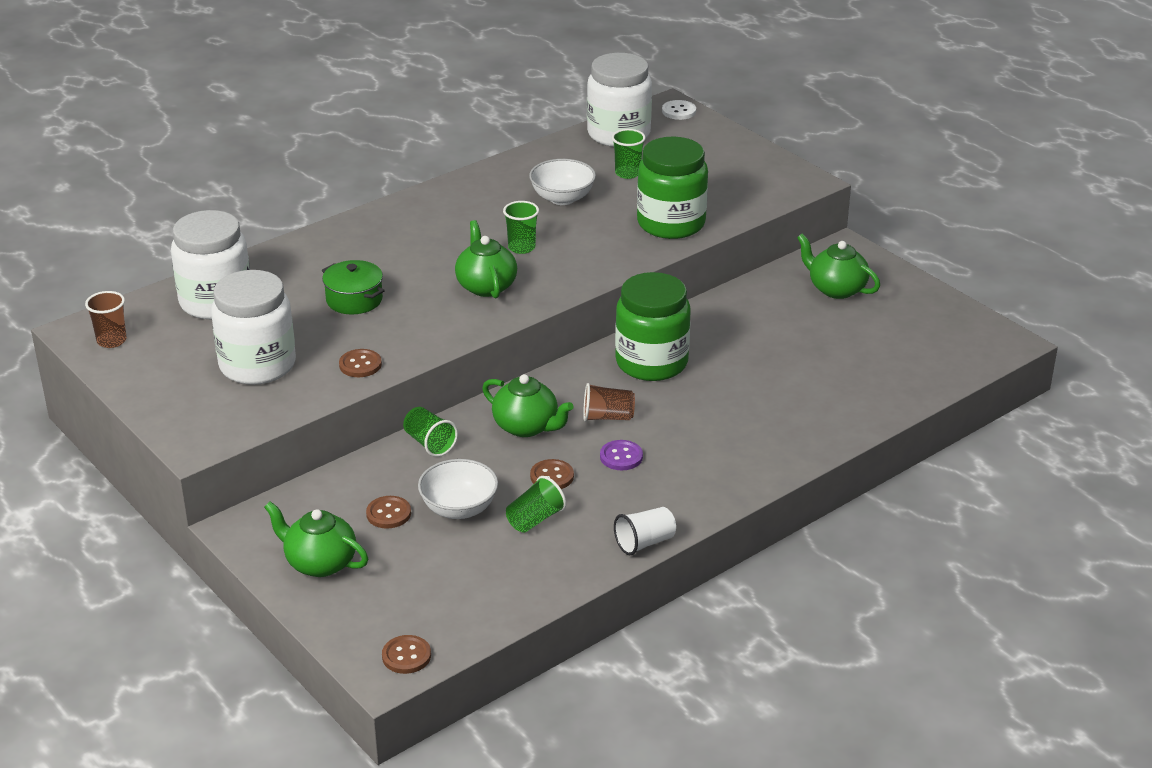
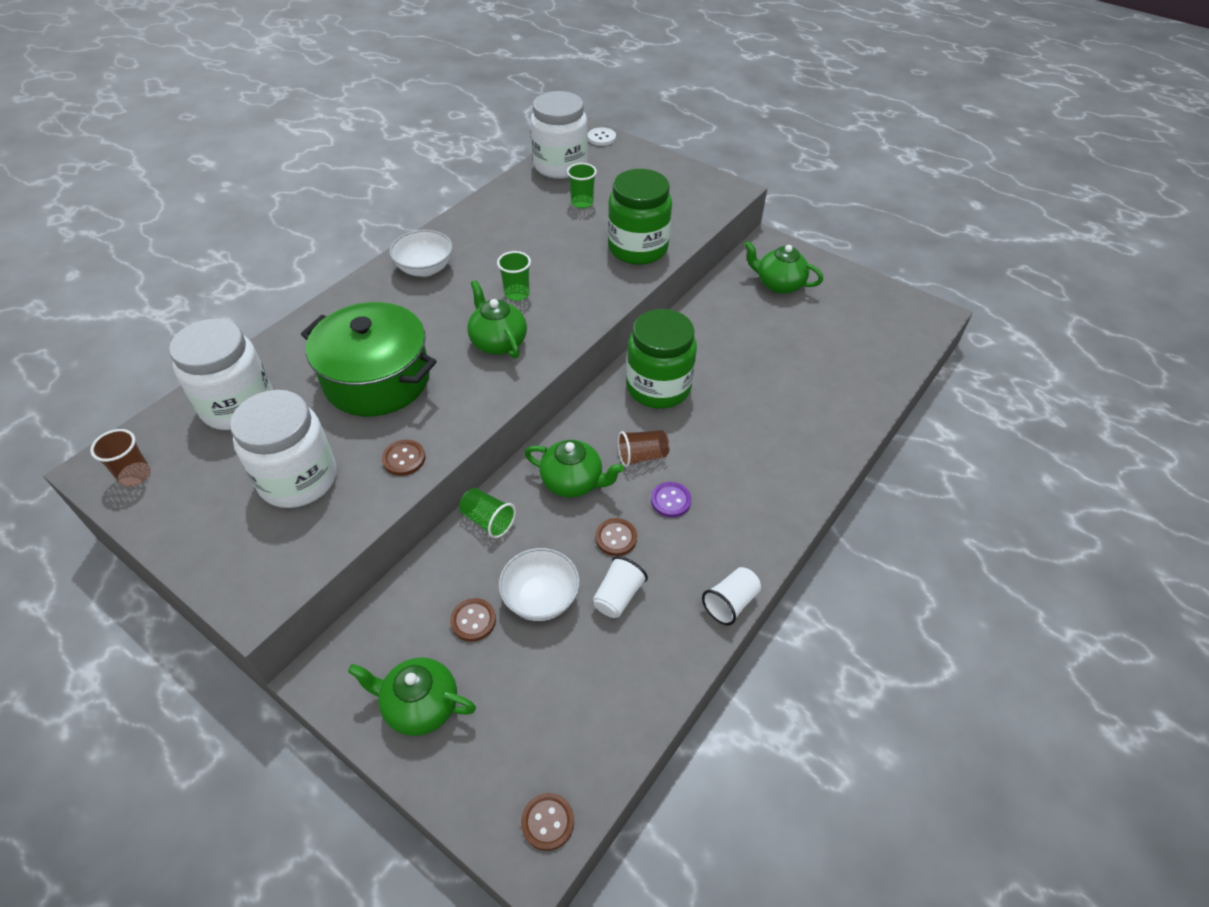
camera: 15 degrees left, 15 degrees up
green pot [322,260,385,314] -> green pot [301,302,437,416], size x1.93
green cup [506,476,566,533] -> white cup [592,556,648,618]
white bowl [529,159,596,205] -> white bowl moved to [390,230,453,277]

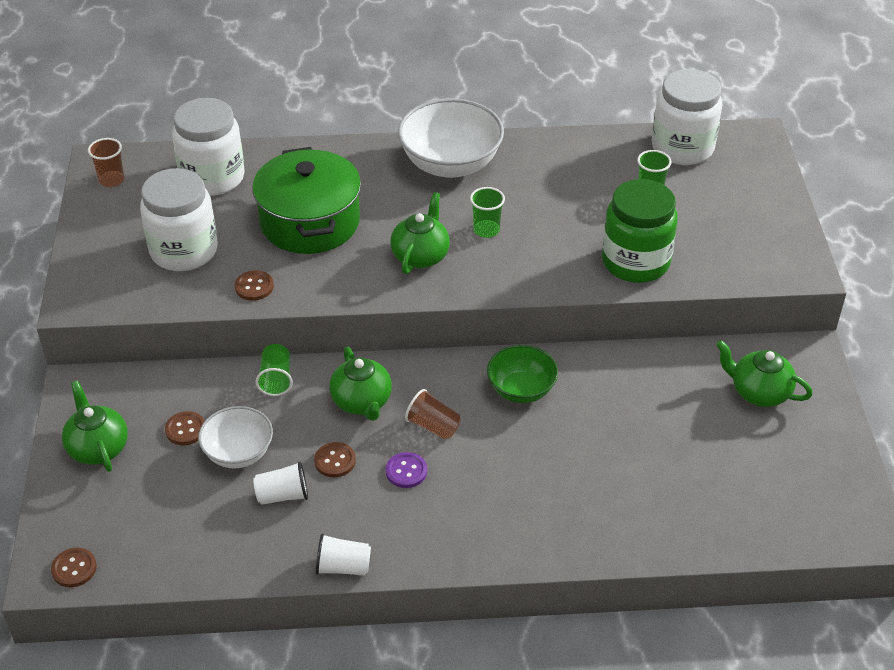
camera: 50 degrees right, 5 degrees down
white bowl [390,230,453,277] -> white bowl [398,99,504,178], size x1.65
white button [588,127,616,146] -> none
green jar [626,309,697,409] -> green bowl [487,345,558,403]
green teapot [744,241,823,294] -> green teapot turned 45 degrees counterclockwise [716,340,813,407]

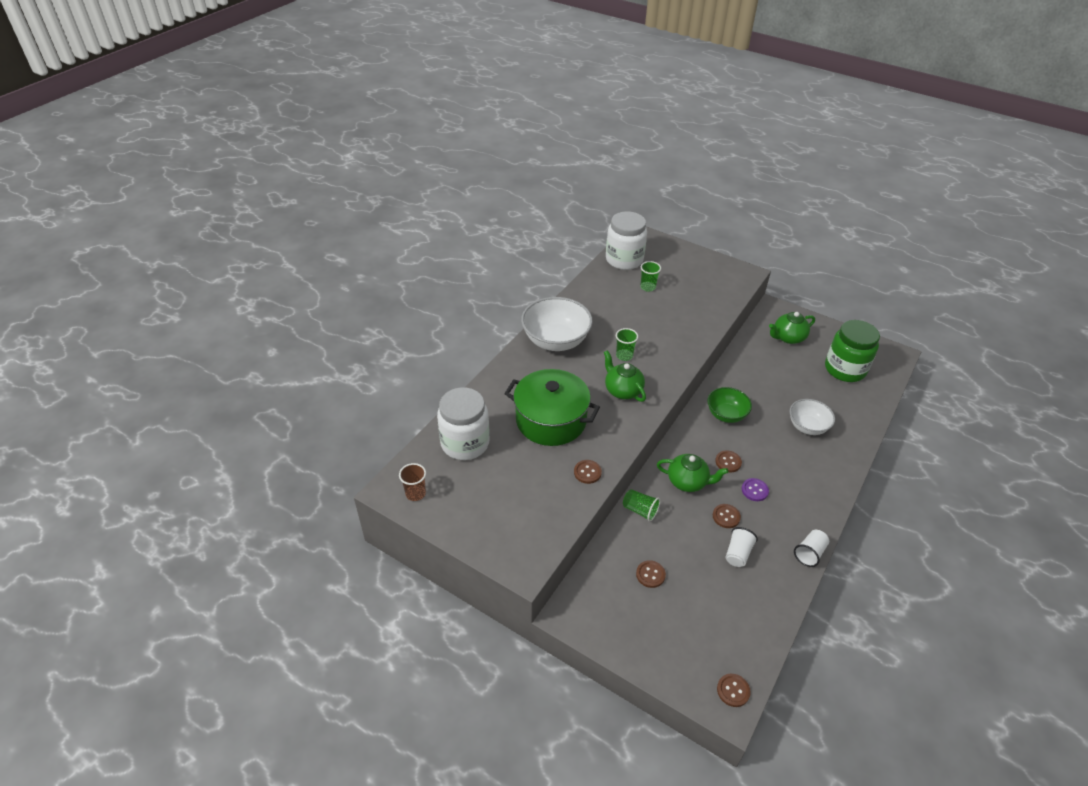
camera: 55 degrees left, 0 degrees up
green teapot [62,381,128,472] -> none
white jar [140,168,218,271] -> none
white bowl [198,406,273,468] -> white bowl moved to [790,399,835,435]
brown cup [405,389,461,439] -> brown button [715,450,742,472]
green jar [602,179,678,283] -> green jar moved to [825,320,880,382]

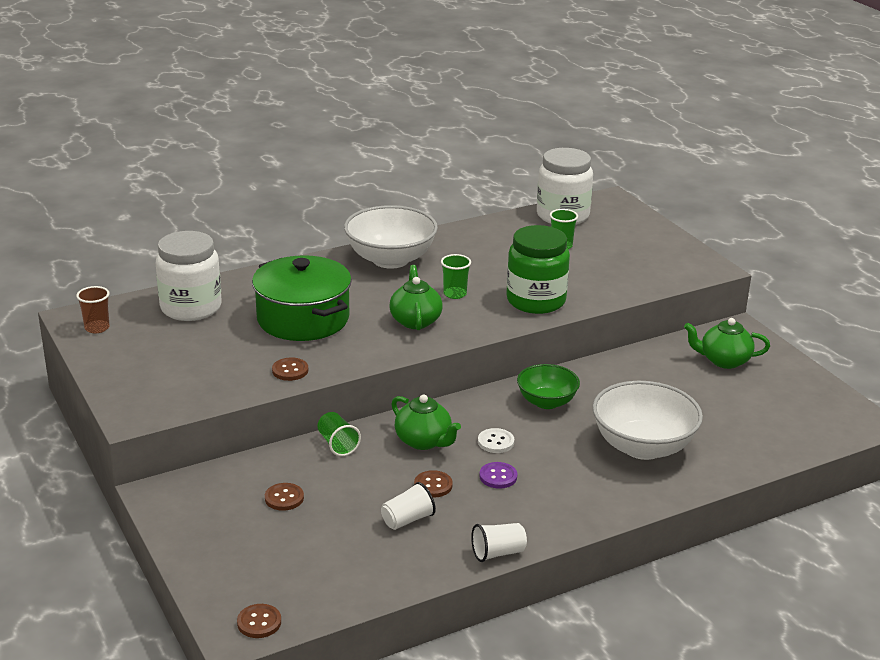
camera: 30 degrees right, 15 degrees down
brown button [715,450,742,472] -> white button [478,428,514,453]
white bowl [790,399,835,435] -> white bowl [593,381,703,460], size x1.65
green jar [825,320,880,382] -> green jar moved to [506,225,570,314]

